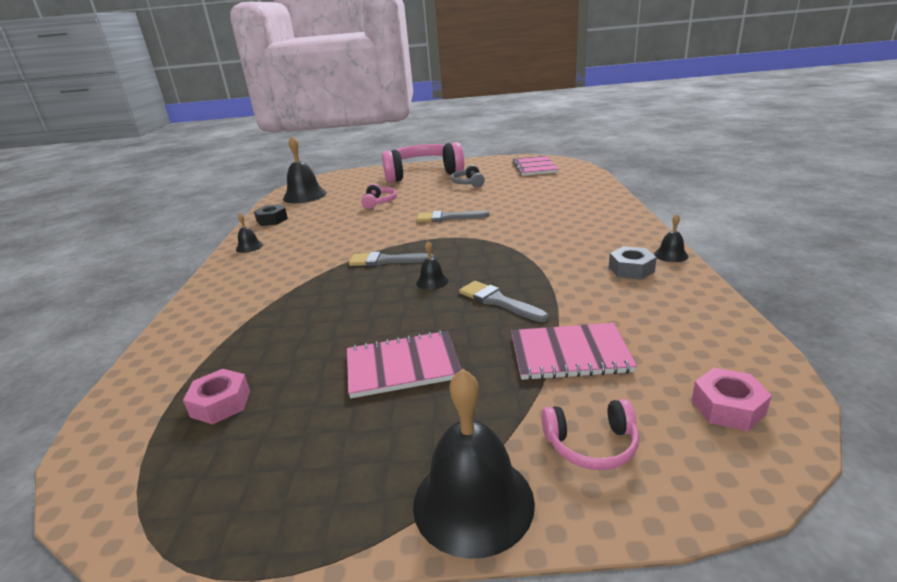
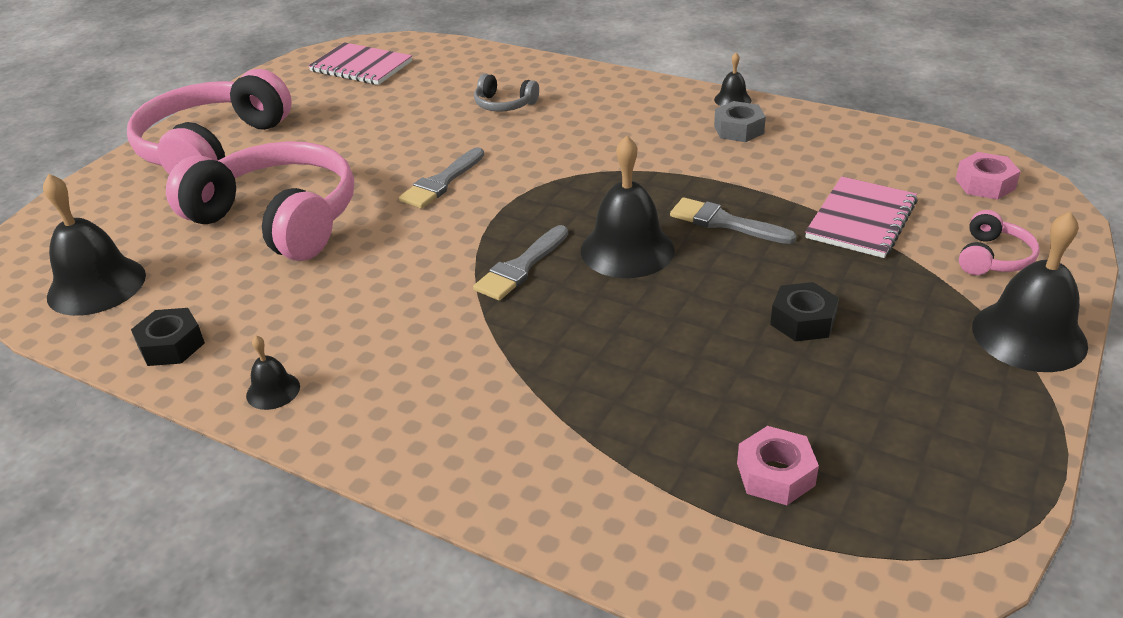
camera: 60 degrees left, 10 degrees up
pink notebook [347,330,461,398] -> black nut [770,282,839,342]
pink headphones [361,184,397,209] -> pink headphones [166,141,354,261], size x2.34
black bell [416,241,448,290] -> black bell [581,135,675,278], size x2.06
grey headphones [451,165,485,187] -> grey headphones moved to [474,74,539,112]
grey brush [459,281,549,322] -> grey brush turned 45 degrees clockwise [670,197,797,244]

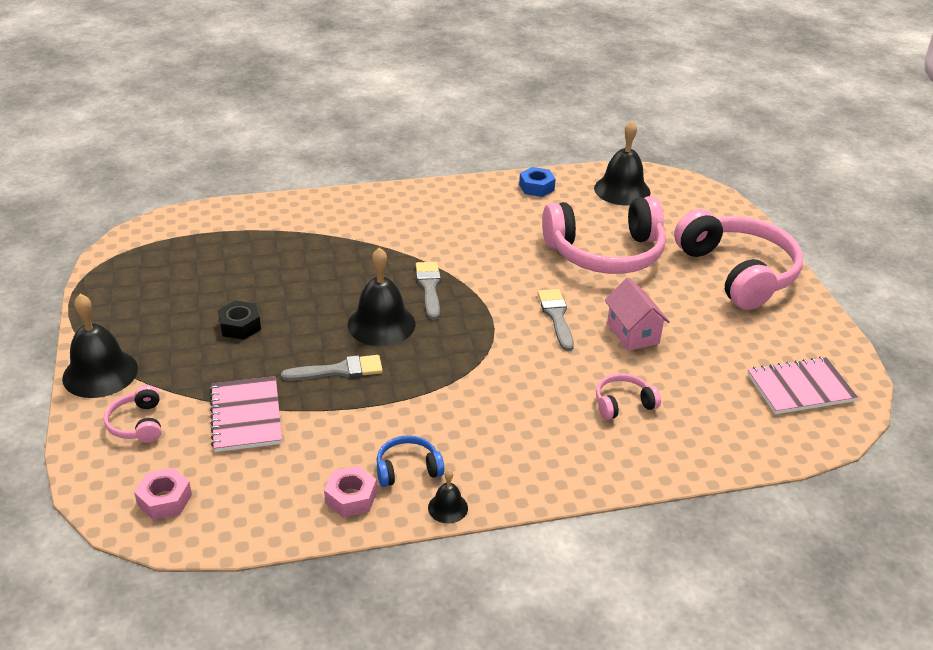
camera: 135 degrees right, 0 degrees up
black nut [131,308,205,366] -> blue nut [519,167,556,197]
black bell [246,336,300,410] -> none
grey headphones [474,74,539,112] -> pink headphones [596,373,661,420]
grey nut [714,101,766,142] -> blue headphones [377,435,444,487]
pink nut [737,426,819,505] -> pink nut moved to [324,466,377,518]
none -> pink house [604,277,670,351]

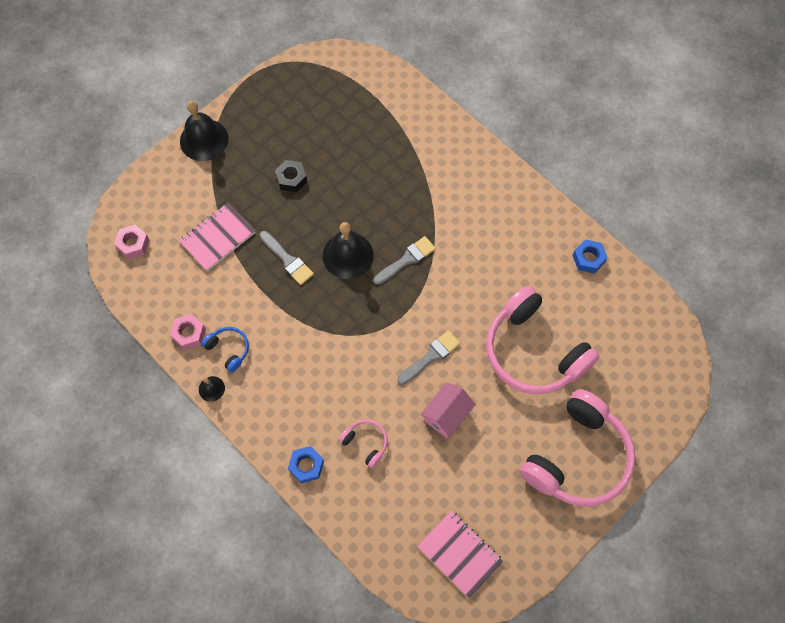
camera: 60 degrees right, 30 degrees up
pink headphones [104,385,161,443] -> none
black bell [594,121,650,205] -> none
none -> blue nut [288,446,324,483]

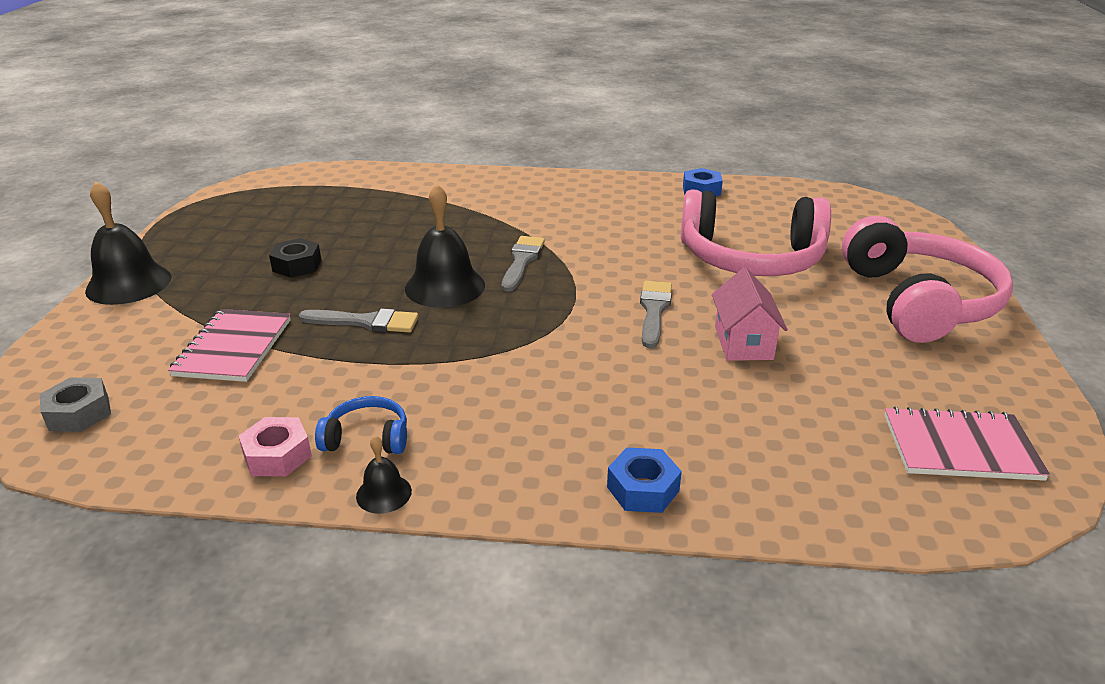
camera: 40 degrees left, 35 degrees down
pink nut [114,225,149,259] -> grey nut [40,378,111,432]
pink headphones [338,420,388,468] -> none

